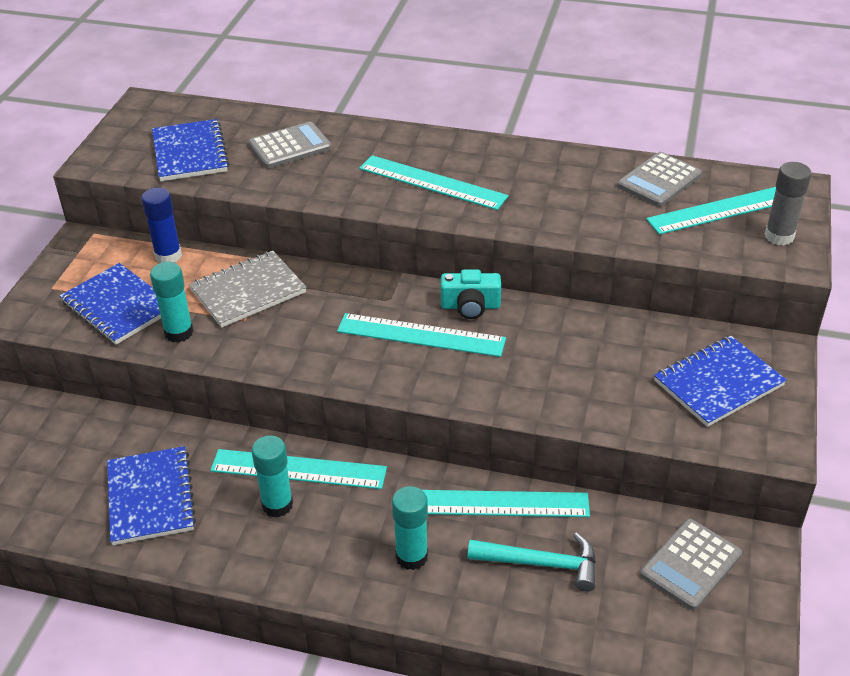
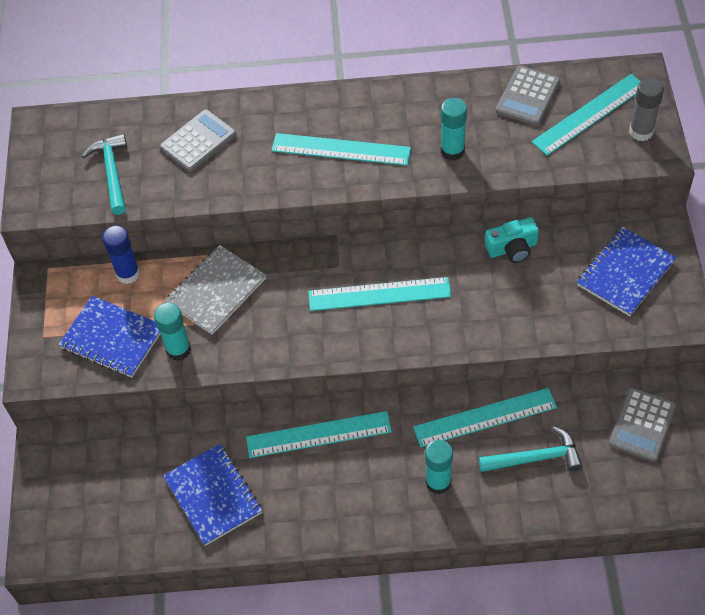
camera: 15 degrees left, 15 degrees up
blue notebook [152,119,230,181] -> turquoise hammer [82,133,127,215]
turquoise glue stick [252,436,293,517] -> turquoise glue stick moved to [441,98,467,161]
turquoise camera [441,269,501,319] -> turquoise camera moved to [485,217,539,263]

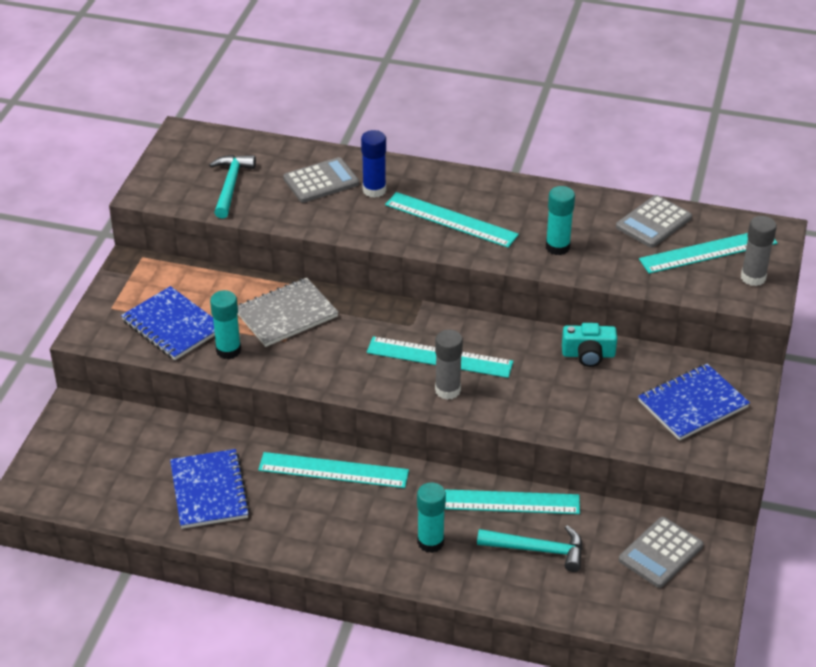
camera: 15 degrees right, 15 degrees down
blue glue stick [102,225,140,284] -> blue glue stick moved to [361,130,386,198]
none -> grey glue stick [435,330,463,400]

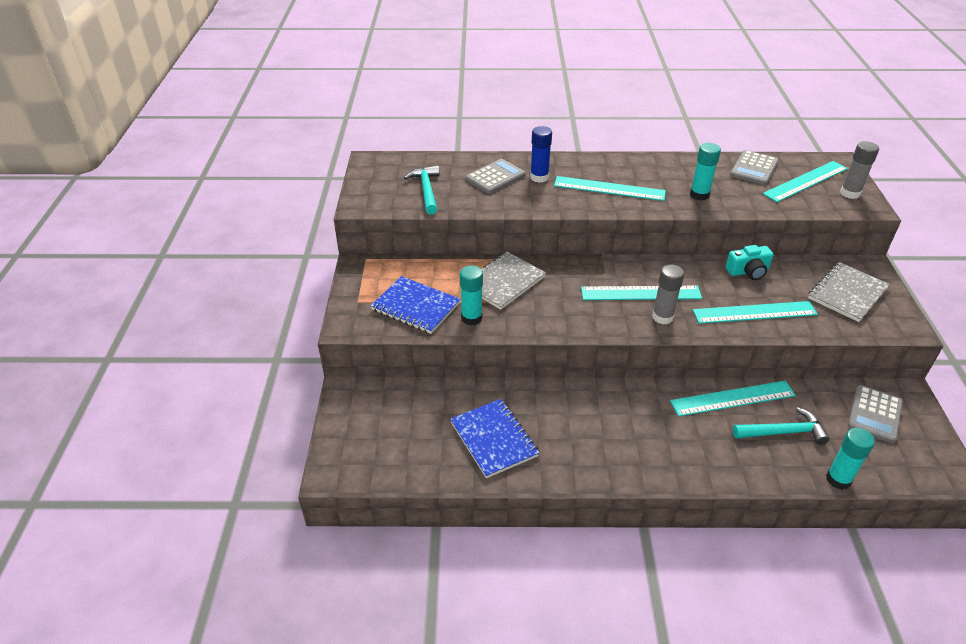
camera: 15 degrees left, 0 degrees up
turquoise ruler [258,452,409,488] -> turquoise ruler moved to [693,301,818,324]
turquoise glue stick [417,482,446,553] -> turquoise glue stick moved to [826,428,875,490]
blue notebook [638,364,750,441] -> grey notebook [808,262,890,322]

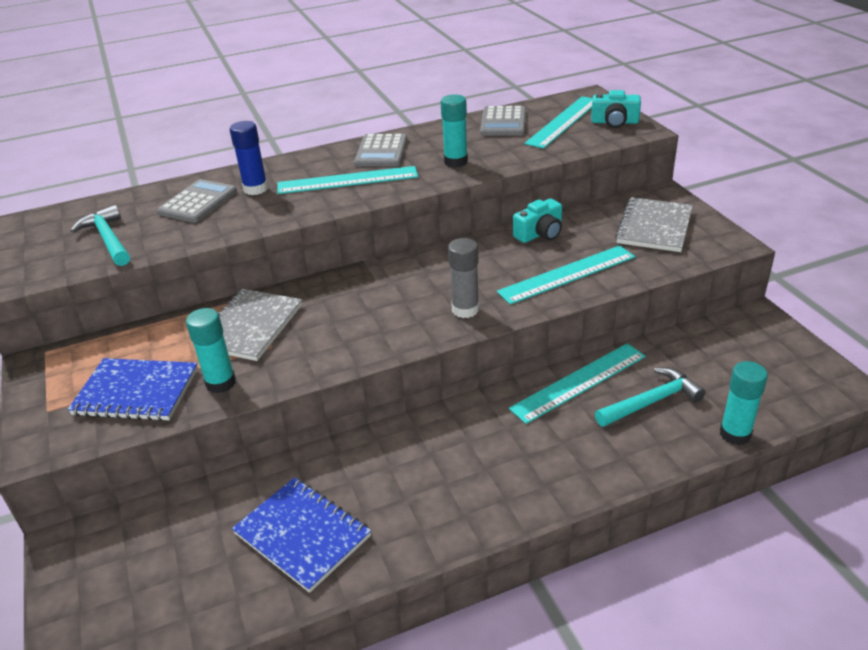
camera: 20 degrees left, 5 degrees down
turquoise ruler [581,286,702,300] -> none
grey glue stick [840,141,879,199] -> turquoise camera [591,90,641,128]
grey calculator [848,385,903,443] -> grey calculator moved to [354,134,407,167]

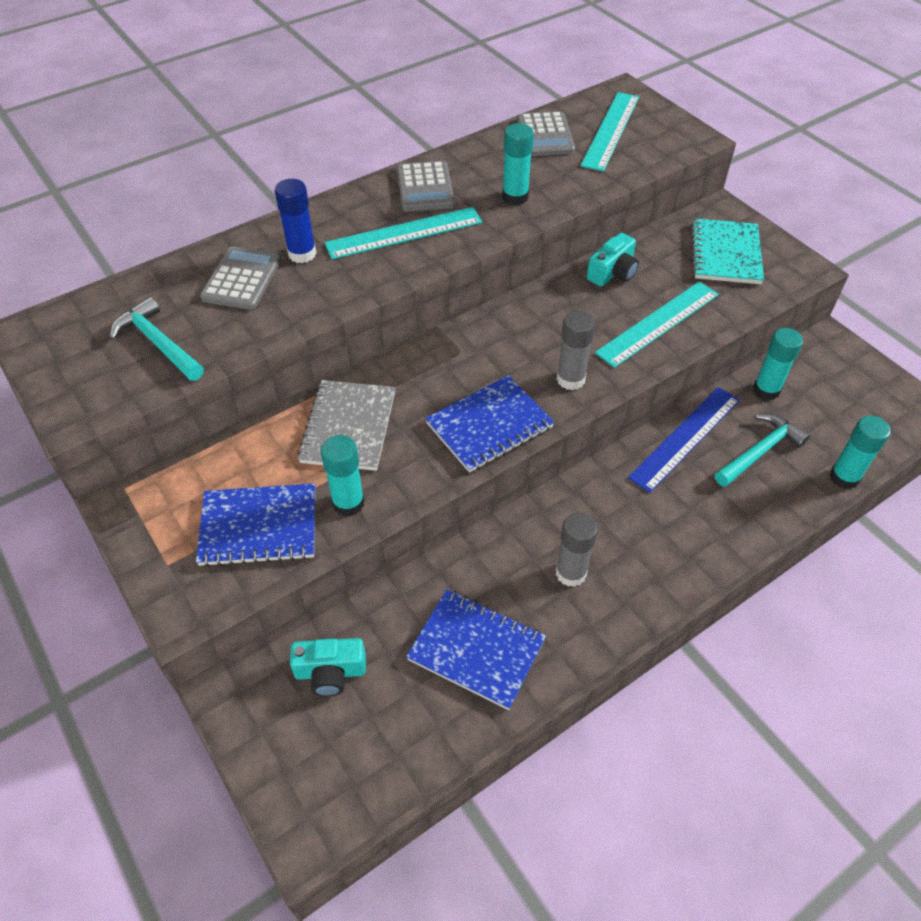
camera: 15 degrees left, 15 degrees up
turquoise ruler [509,343,646,424] -> blue ruler [628,387,740,493]
turquoise camera [591,90,641,128] -> turquoise camera moved to [290,638,366,696]
grey notebook [615,197,693,252] -> turquoise notebook [691,218,764,284]
none -> blue notebook [425,375,554,473]
none -> grey glue stick [556,513,598,587]
none -> turquoise glue stick [753,328,803,400]

